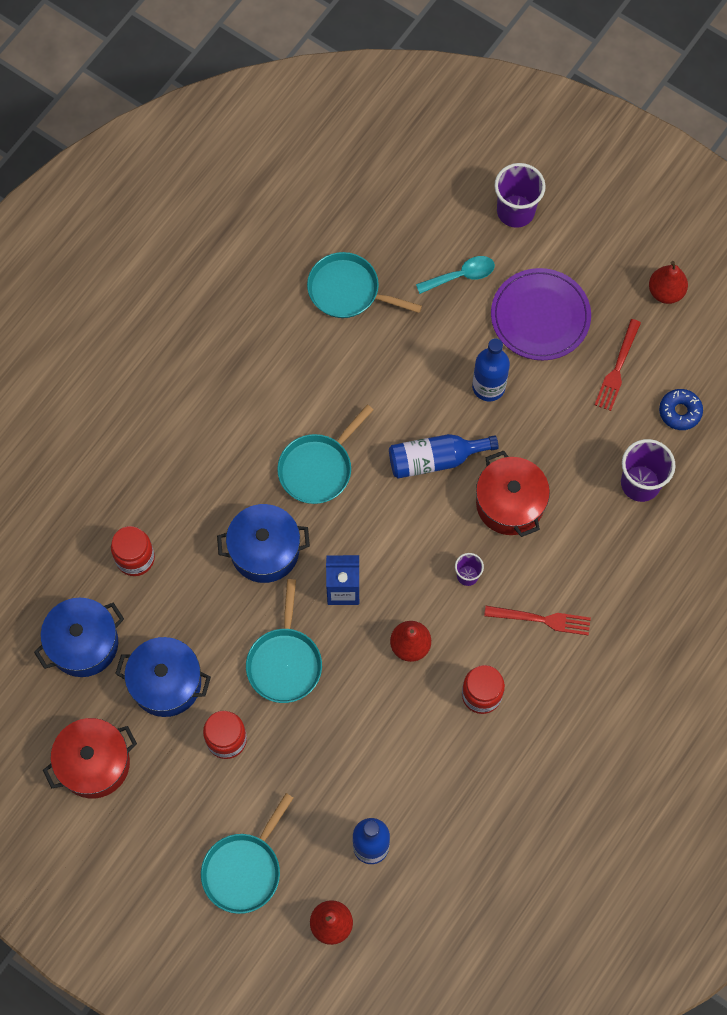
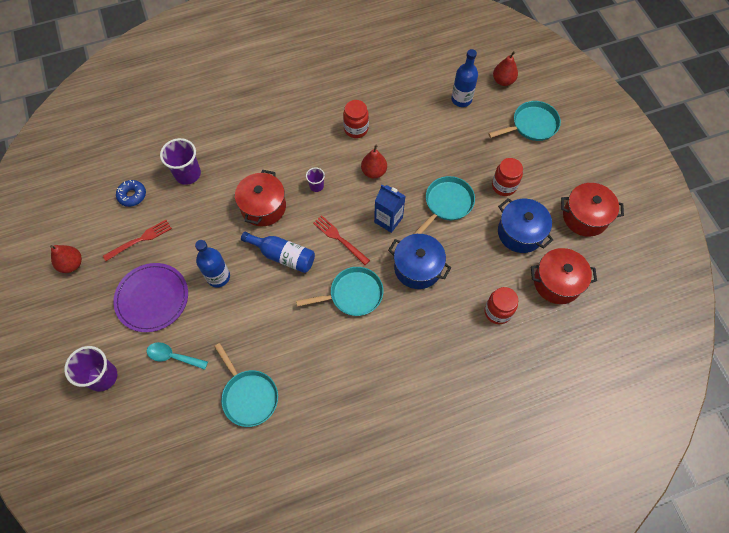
camera: 145 degrees left, 5 degrees down
blue pot [34,598,124,677] -> red pot [531,248,597,304]
red fork [484,606,591,635] -> red fork moved to [313,215,370,265]

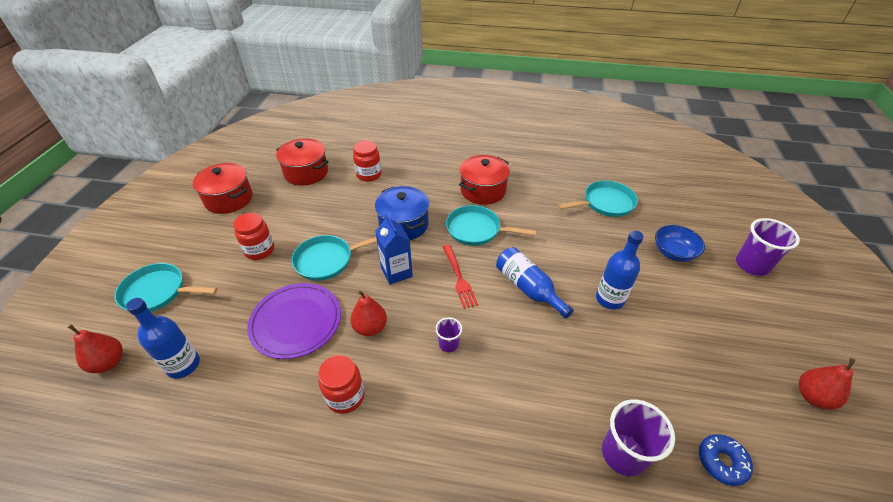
camera: 150 degrees left, 20 degrees down
red fork [103,220,172,261] -> none
purple plate [113,263,188,332] -> purple plate moved to [247,283,341,359]
turquoise spoon [146,342,208,370] -> blue bowl [655,225,705,262]
turquoise pan [214,343,278,427] -> turquoise pan turned 75 degrees clockwise [558,180,638,217]
red pot [235,170,286,227] -> red pot moved to [459,155,510,205]
blue pot [498,198,553,253] -> none

